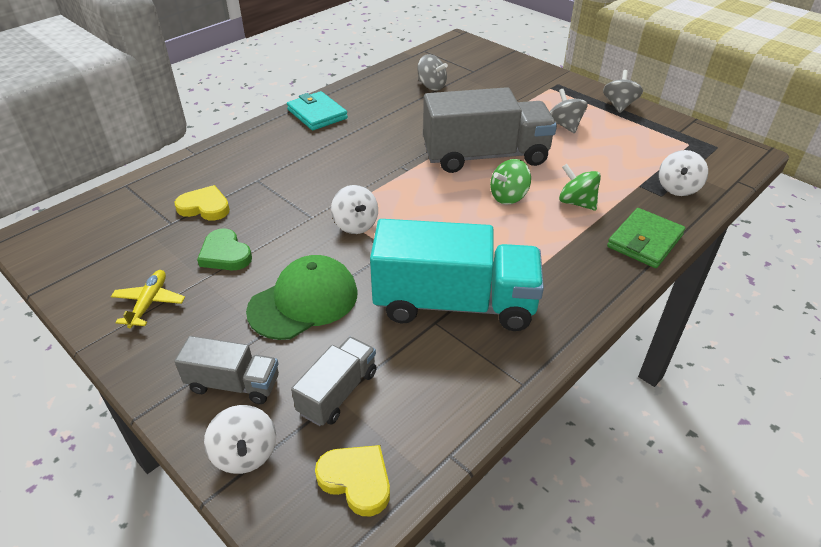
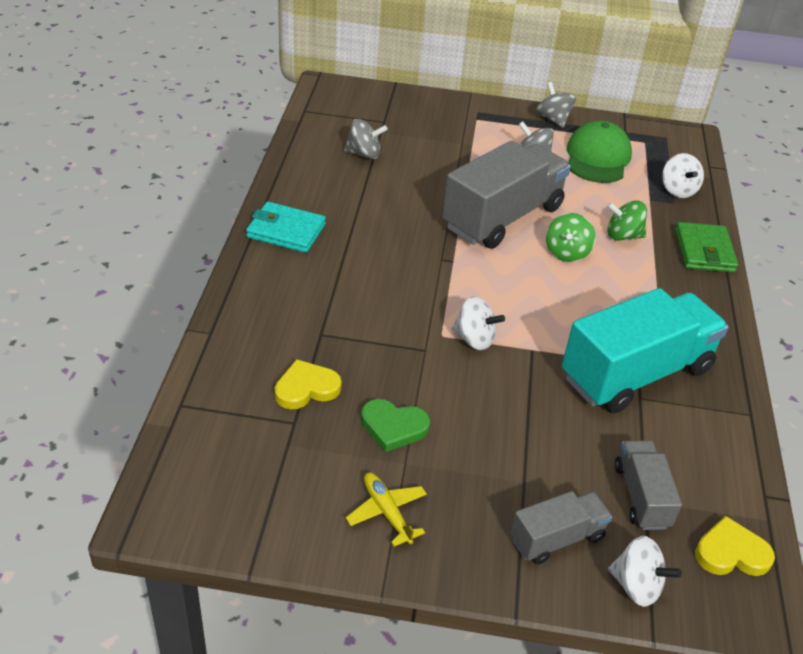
camera: 40 degrees left, 0 degrees up
green cap [246,255,358,340] -> green cap moved to [567,120,632,183]

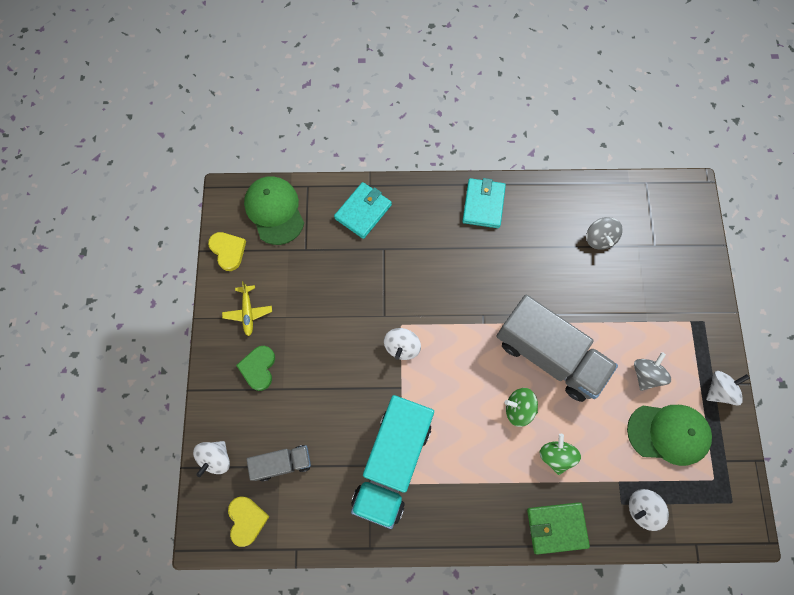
camera: 85 degrees right, 30 degrees up
yellow heart [275,359,342,409] -> yellow heart moved to [208,232,246,271]
yellow plane [346,473,427,547] -> yellow plane turned 120 degrees clockwise [222,281,272,336]
green heart [361,399,430,452] -> green heart moved to [236,346,275,391]
grey truck [510,491,612,565] -> none
grey spinning top [536,82,576,128] -> white spinning top [706,371,750,406]
turquoise truck [562,288,729,413] -> turquoise truck turned 60 degrees clockwise [351,395,434,529]
none -> green cap [244,176,304,245]
none -> turquoise wallet [334,182,392,239]

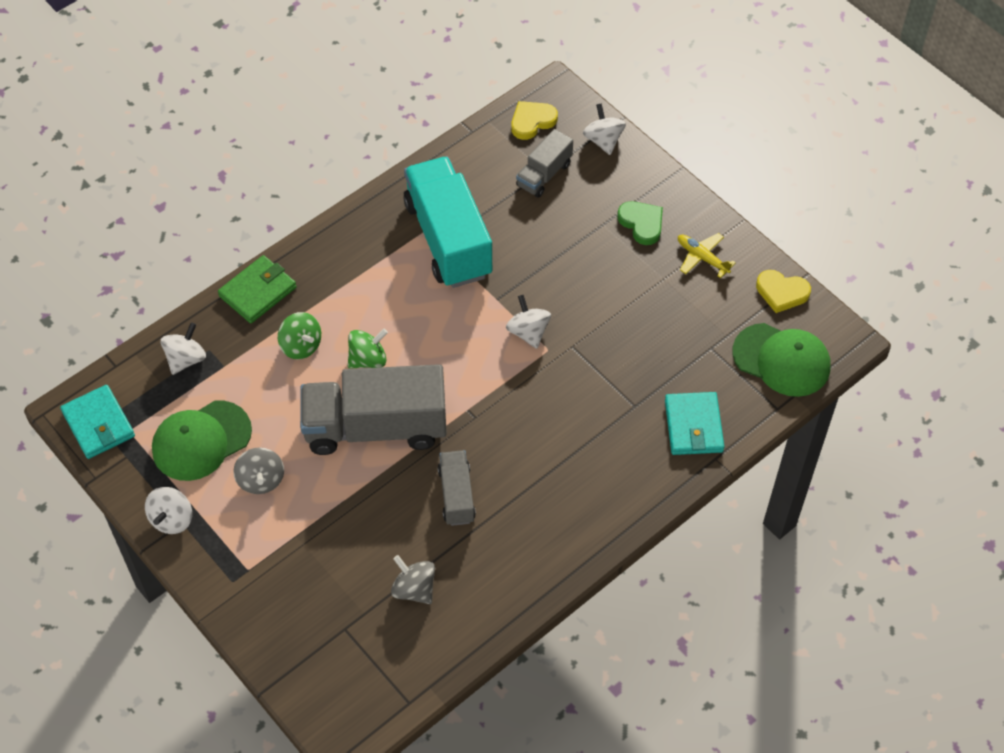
camera: 140 degrees right, 15 degrees down
yellow heart [228,497,270,547] -> yellow heart turned 105 degrees clockwise [511,101,558,140]
turquoise wallet [462,178,506,228] -> turquoise wallet moved to [60,385,135,459]
none -> grey truck [438,450,476,526]

